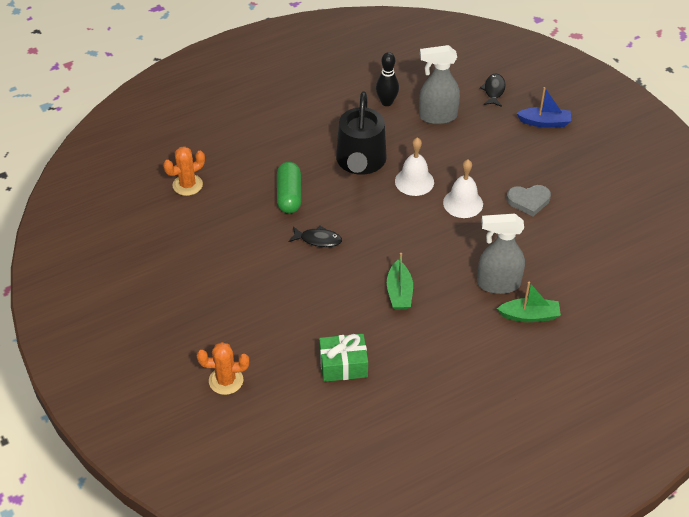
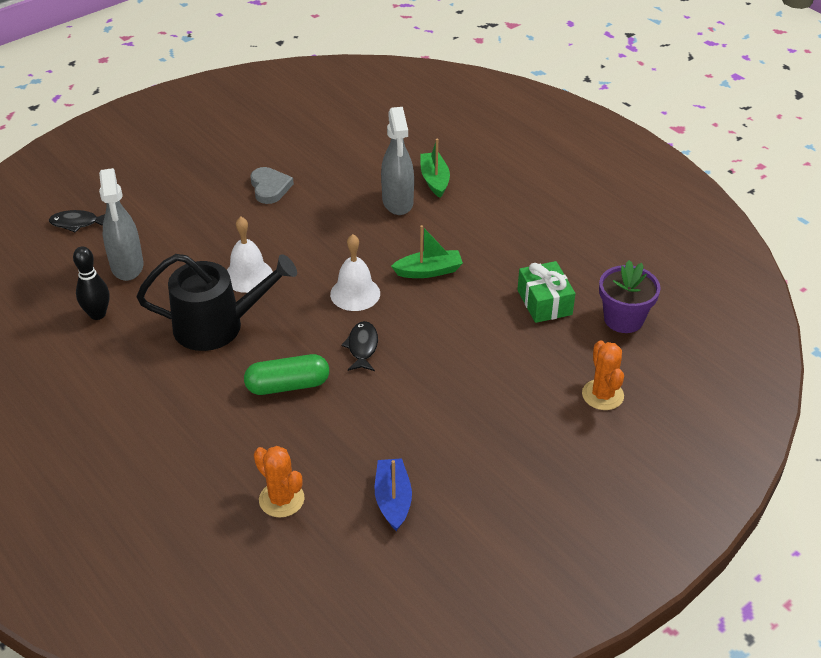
camera: 100 degrees left, 5 degrees down
white bell [443,159,483,218] -> white bell moved to [330,234,380,311]
blue boat [516,87,571,127] -> blue boat moved to [375,458,412,531]
none -> purple flower pot [599,260,661,333]

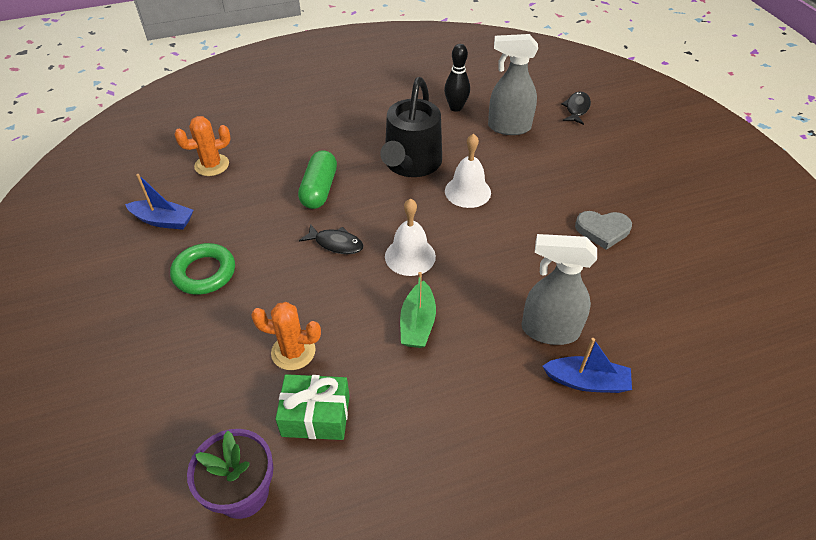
camera: 110 degrees right, 5 degrees up
green boat [420,139,450,198] -> blue boat [543,338,632,393]
orange cactus [582,340,624,410] -> orange cactus moved to [251,302,321,370]
none -> green ring [170,243,235,295]

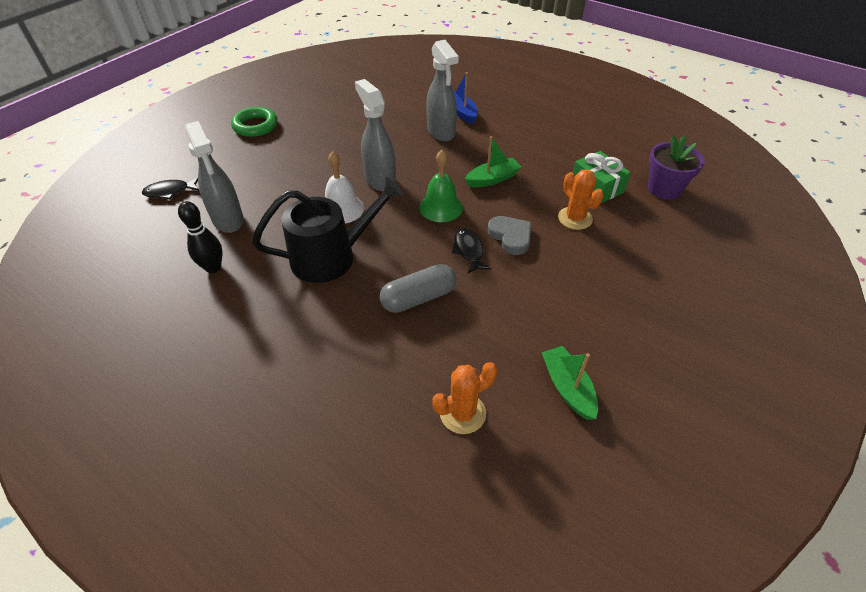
camera: 125 degrees left, 0 degrees up
blue boat [125,174,193,230] -> green boat [541,346,598,420]
green ring [170,243,235,295] -> green ring moved to [231,107,278,137]
orange cactus [174,116,231,176] -> orange cactus turned 60 degrees counterclockwise [432,362,497,434]
green capsule [298,150,337,209] -> grey capsule [380,264,456,313]
white bell [385,198,436,276] -> green bell [419,150,463,222]
grey heart [575,211,632,250] -> grey heart moved to [488,216,532,255]
none -> grey spray bottle [355,79,396,192]

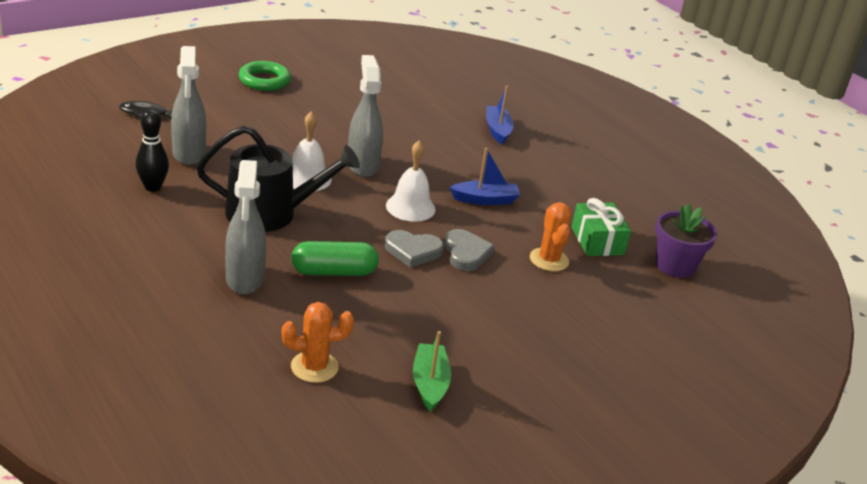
camera: 15 degrees right, 15 degrees down
grey capsule [380,264,456,313] -> green capsule [291,241,379,276]
green bell [419,150,463,222] -> white bell [386,141,436,222]
grey spray bottle [426,40,459,142] -> grey spray bottle moved to [225,160,266,294]
black fish [452,228,491,274] -> grey heart [385,230,444,268]
green boat [465,136,522,187] -> blue boat [449,148,520,205]

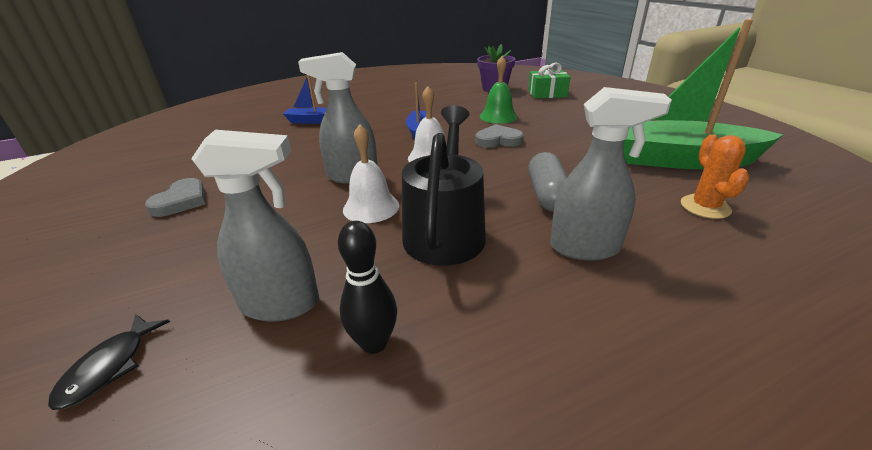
camera: 75 degrees left, 0 degrees up
green ring [239,61,291,91] -> none
green capsule [291,241,379,276] -> grey capsule [528,152,568,212]
grey heart [385,230,444,268] -> grey heart moved to [145,178,206,217]
green boat [413,331,451,412] -> green boat [623,19,783,169], size x2.16
orange cactus [530,202,571,271] -> green bell [480,56,518,124]
green gift [571,198,631,256] -> green gift moved to [528,63,571,99]

